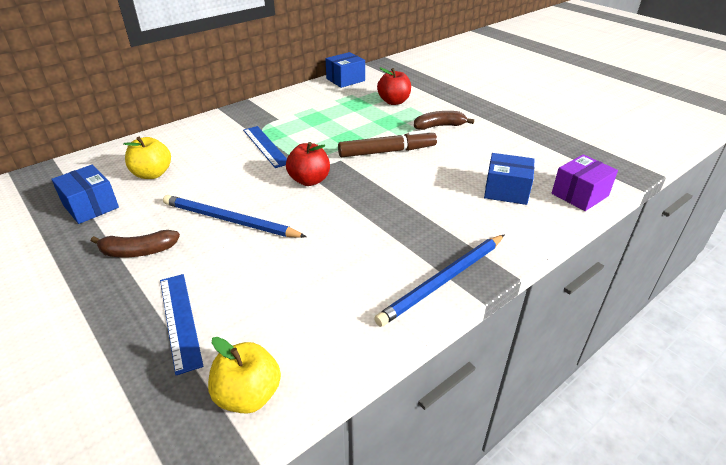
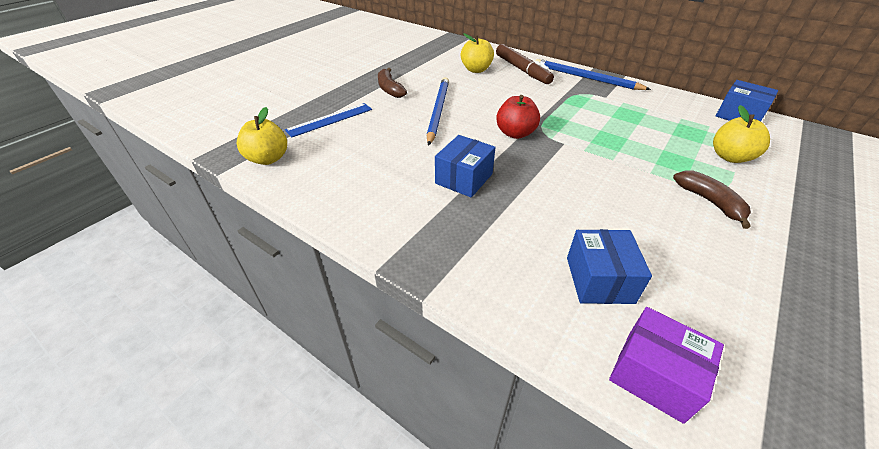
camera: 75 degrees right, 5 degrees up
blue box [51,164,119,224] -> blue box moved to [435,135,496,198]
blue ruler [243,126,287,168] -> none
brown marker [338,130,437,157] -> brown marker moved to [496,44,554,84]
blue pencil [374,234,505,327] -> blue pencil moved to [535,59,651,90]
red apple [377,67,411,105] -> yellow apple [713,105,770,163]

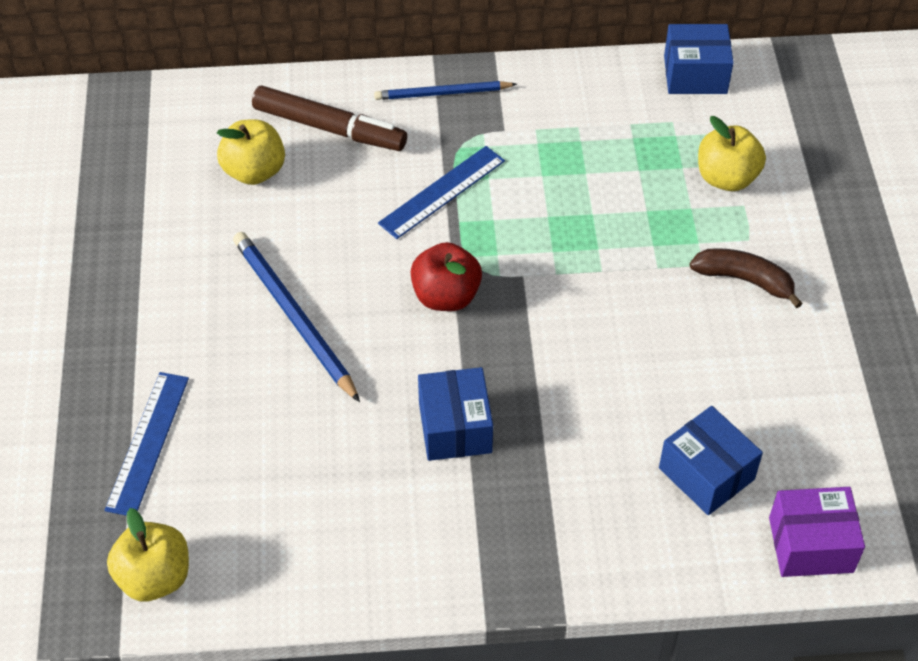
camera: 40 degrees left, 10 degrees up
brown banana [378,68,407,98] -> none
blue pencil [535,59,651,90] -> blue pencil [374,81,517,100], size x0.65
none -> blue ruler [378,146,505,239]

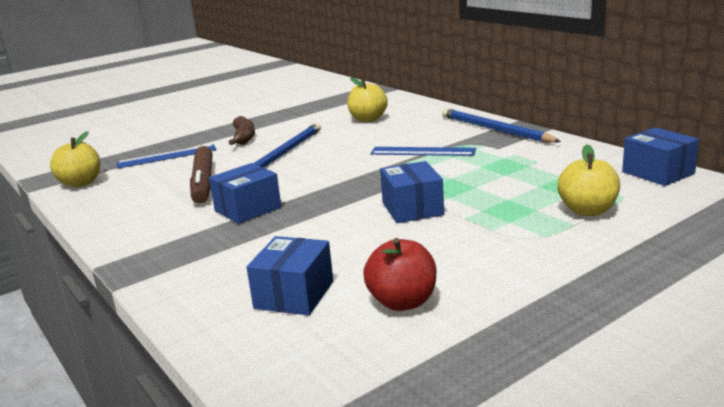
camera: 60 degrees right, 30 degrees down
brown marker [252,86,407,151] -> brown marker moved to [190,146,213,204]
blue pencil [374,81,517,100] -> blue pencil [442,108,561,143], size x1.53
red apple [411,242,482,311] -> red apple moved to [363,238,436,311]
brown banana [690,248,803,308] -> brown banana moved to [228,116,255,145]
purple box [769,487,865,577] -> none
none -> blue box [380,161,444,223]

